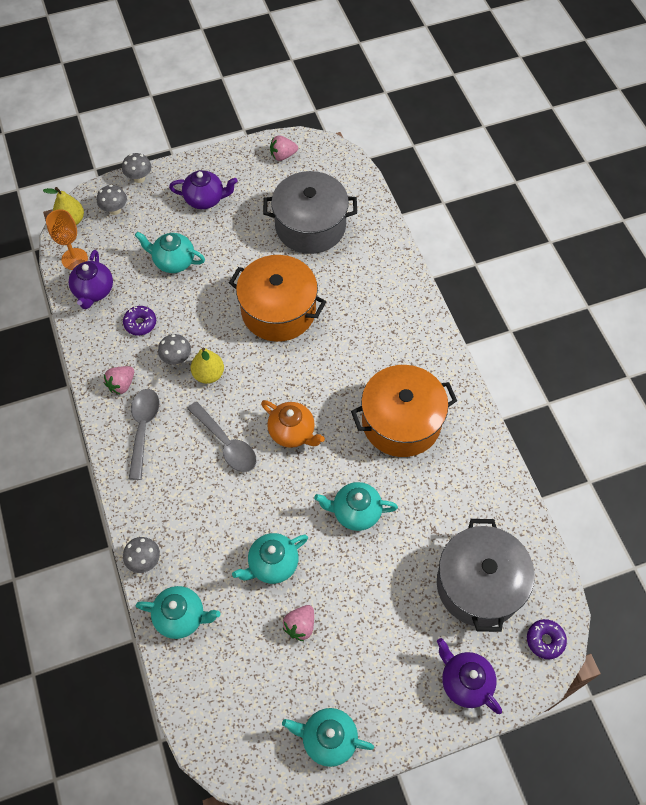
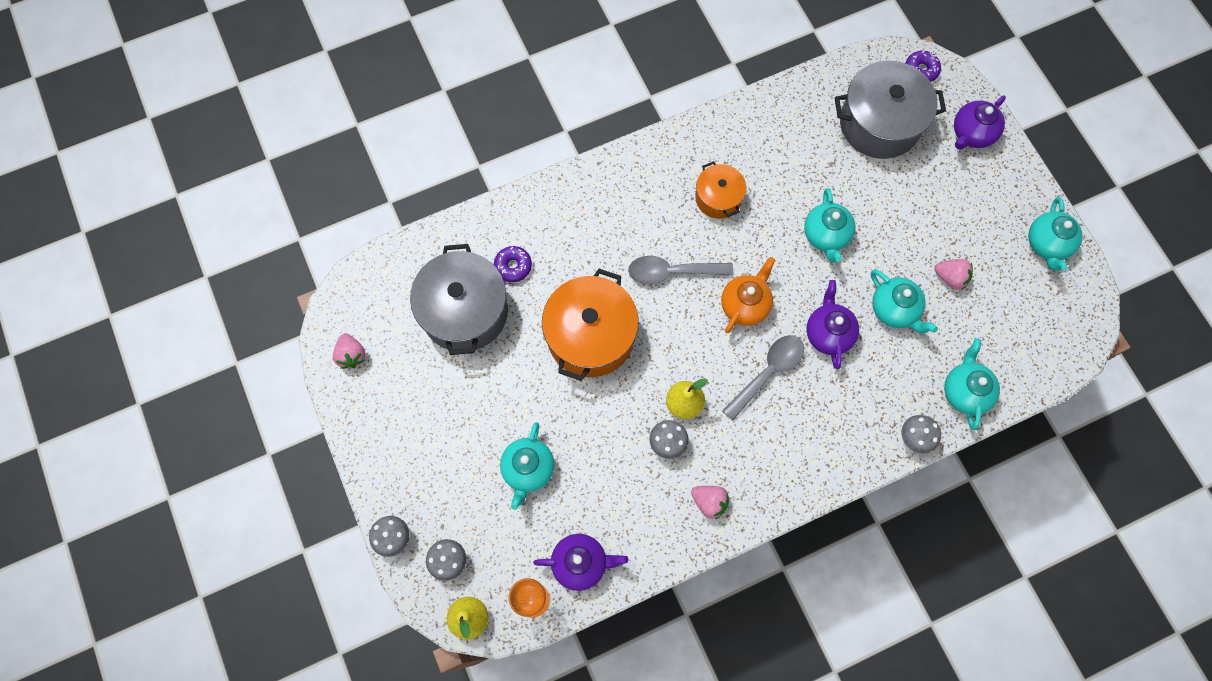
camera: 95 degrees left, 10 degrees up
purple donut [123,306,156,336] -> purple donut moved to [494,246,532,282]
grey spoon [129,389,159,480] -> grey spoon moved to [628,256,733,284]
purple teapot [169,170,238,209] -> purple teapot moved to [807,280,859,369]
orange pot [351,365,457,457] -> orange pot [695,161,746,219], size x0.55

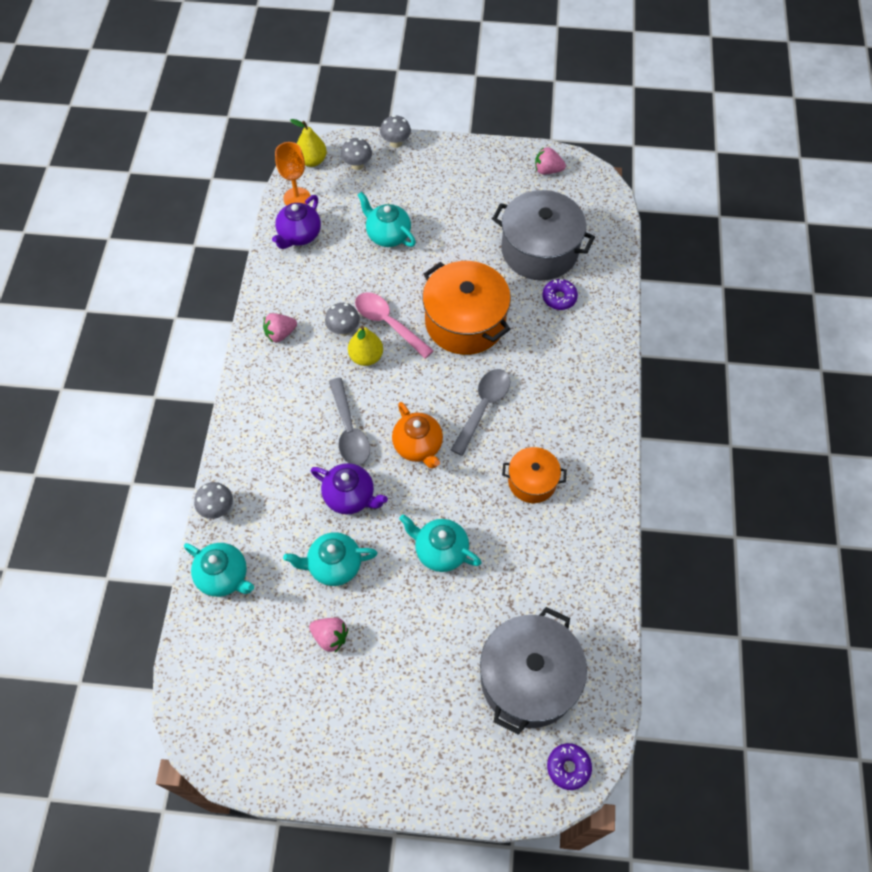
camera: 120 degrees right, 10 degrees down
pink strawberry [934,259,973,290] -> pink strawberry turned 120 degrees counterclockwise [309,618,348,652]
purple teapot [954,96,1006,149] -> none
turquoise teapot [1028,197,1083,271] -> none
none -> pink spoon [355,292,434,359]

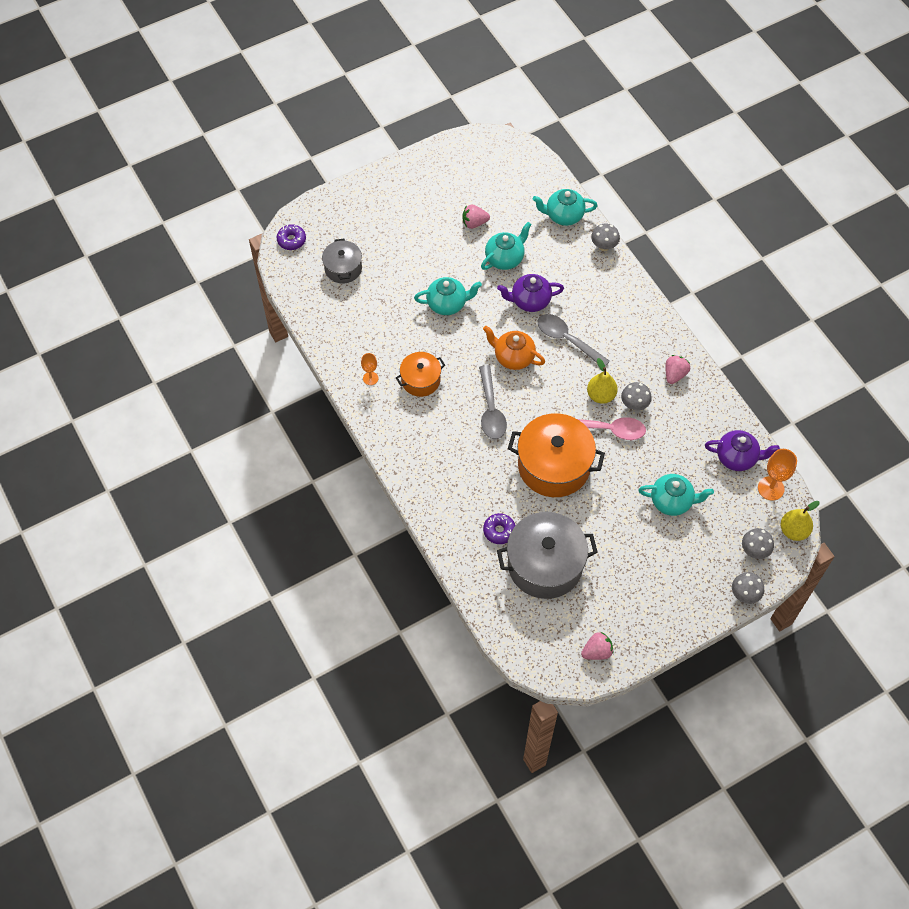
camera: 145 degrees right, 0 degrees up
purple teapot [272,195,321,249] -> purple teapot turned 105 degrees clockwise [705,430,780,471]
grey pot [480,607,587,735] -> grey pot [322,239,362,283], size x0.55
none -> orange goblet [361,353,379,385]

